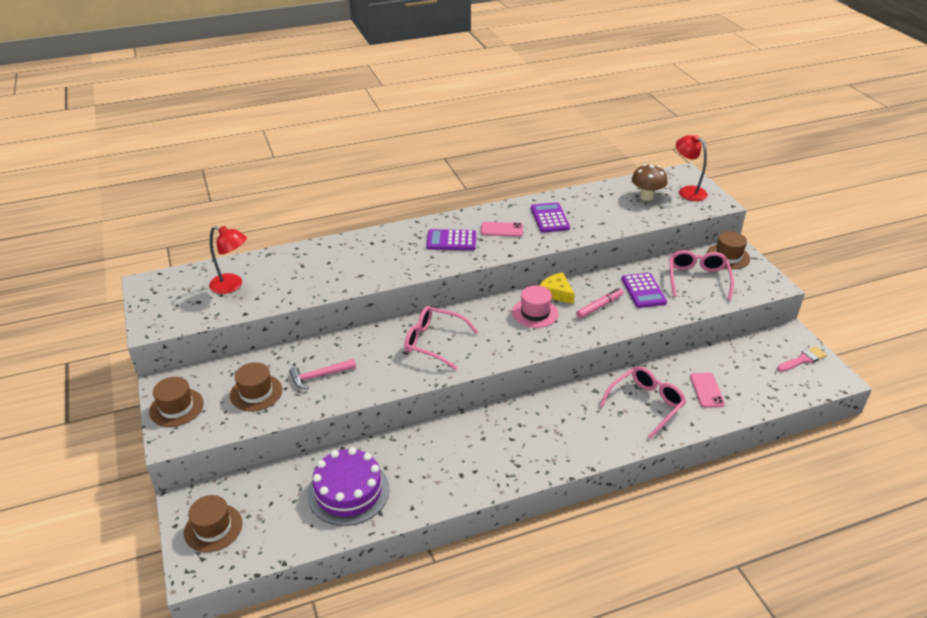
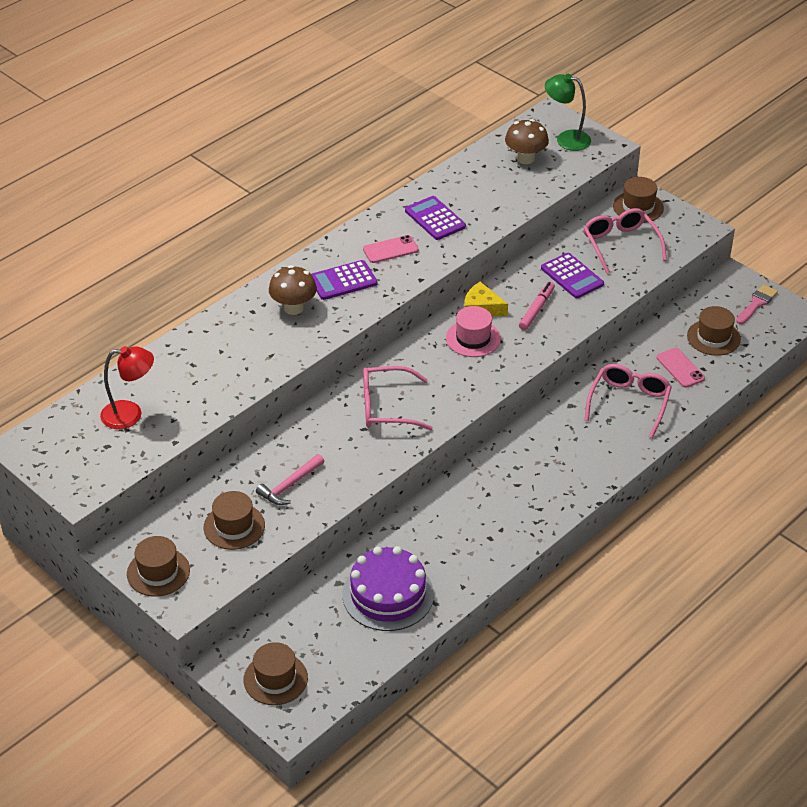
camera: 25 degrees left, 5 degrees up
red lamp [676,135,708,201] -> green lamp [545,74,591,151]
none -> brown mushroom [269,265,317,315]
none -> brown hat [687,306,741,356]

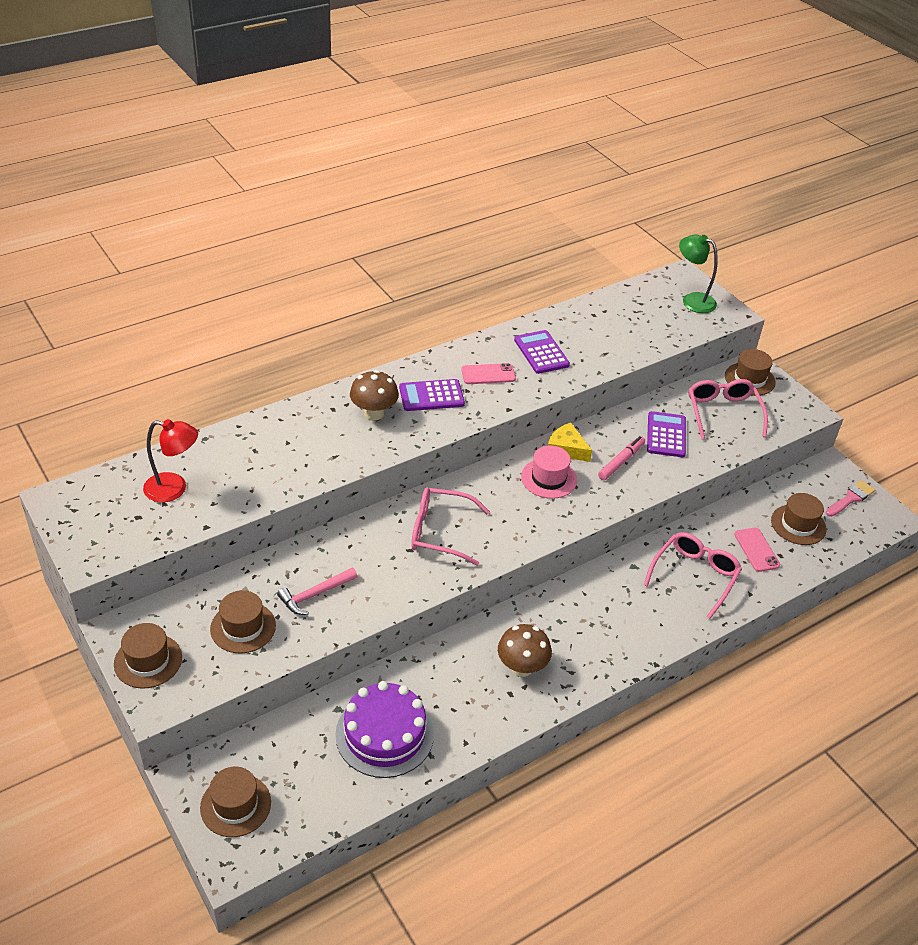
camera: 10 degrees right, 0 degrees up
brown mushroom [505,119,549,164] -> brown mushroom moved to [498,624,552,677]
purple calculator [541,253,604,298] -> purple calculator turned 150 degrees counterclockwise [647,411,686,457]

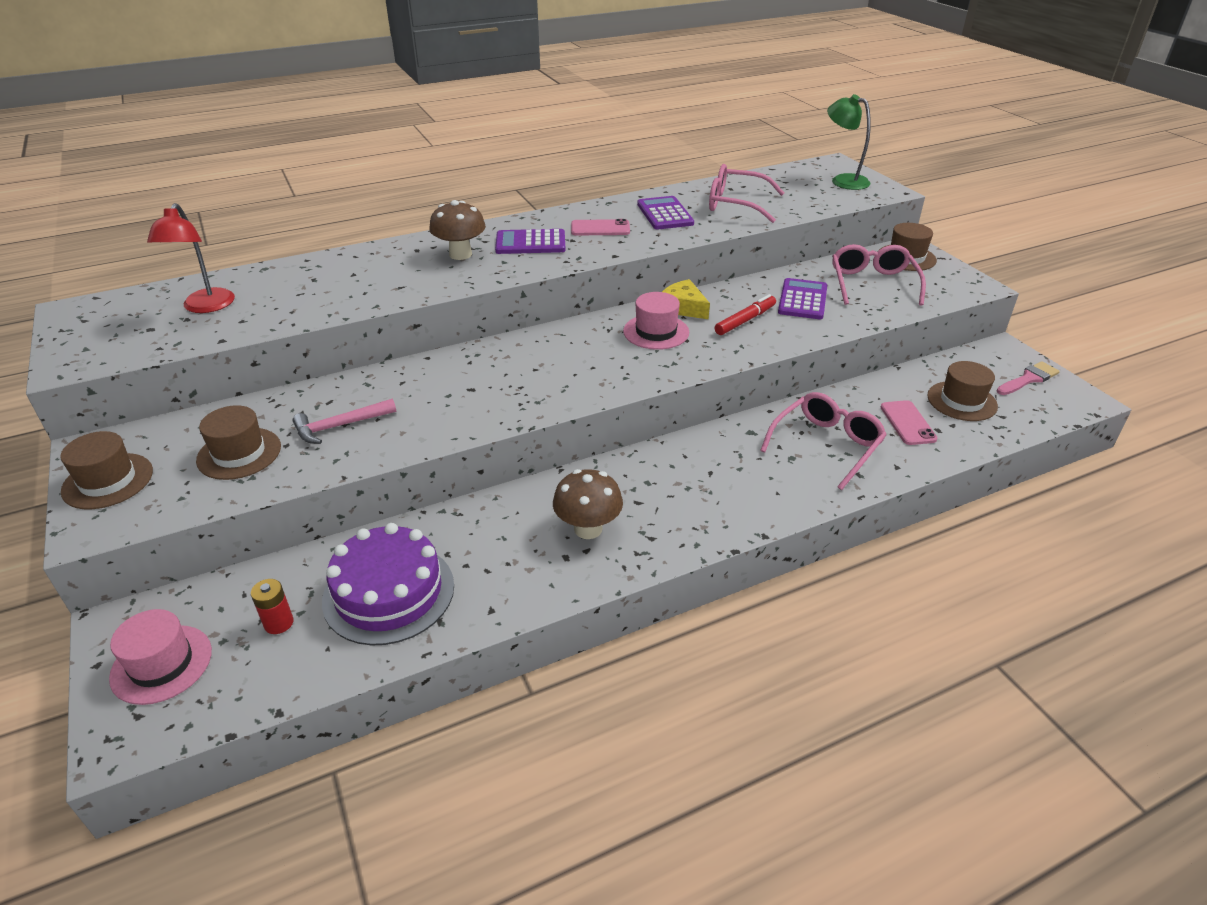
camera: 10 degrees right, 5 degrees down
red lamp [143,419,198,502] -> red lamp turned 75 degrees clockwise [147,203,235,313]
brown hat [200,767,271,837] -> pink hat [109,609,212,705]
pink glasses [411,487,490,566] -> pink glasses moved to [709,164,784,223]
pink marker [598,436,645,480] -> red marker [714,294,776,335]
none -> red battery [251,579,293,634]

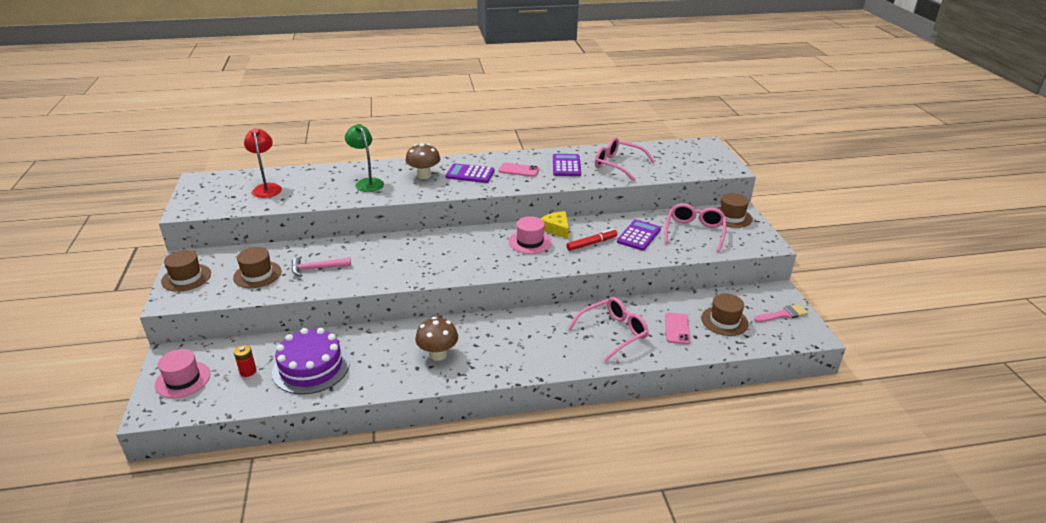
camera: 15 degrees right, 5 degrees down
red lamp [147,203,235,313] -> red lamp turned 150 degrees clockwise [244,128,282,198]
green lamp [827,94,871,190] -> green lamp moved to [345,124,384,192]

